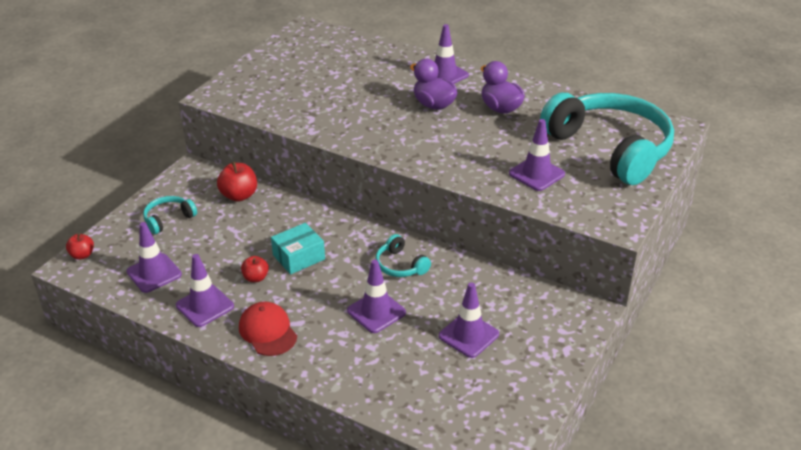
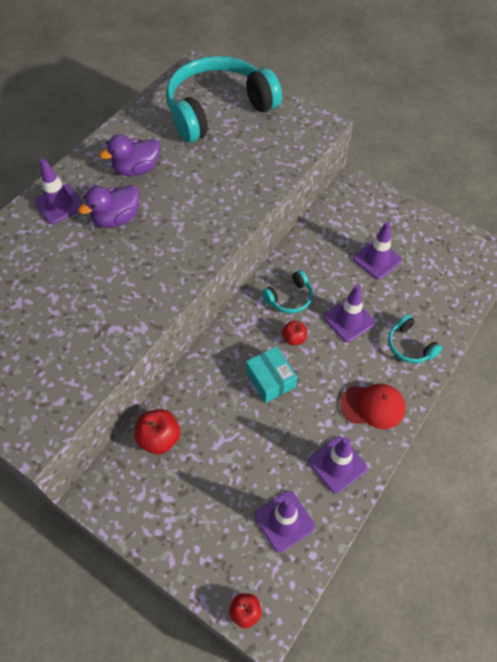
camera: 85 degrees left, 20 degrees up
turquoise headphones [143,196,197,234] -> turquoise headphones moved to [388,314,442,363]
red cap [239,301,297,356] -> red cap turned 150 degrees counterclockwise [340,384,405,429]
red apple [241,256,269,282] -> red apple moved to [282,321,307,345]
purple traffic cone [509,119,565,191] -> none

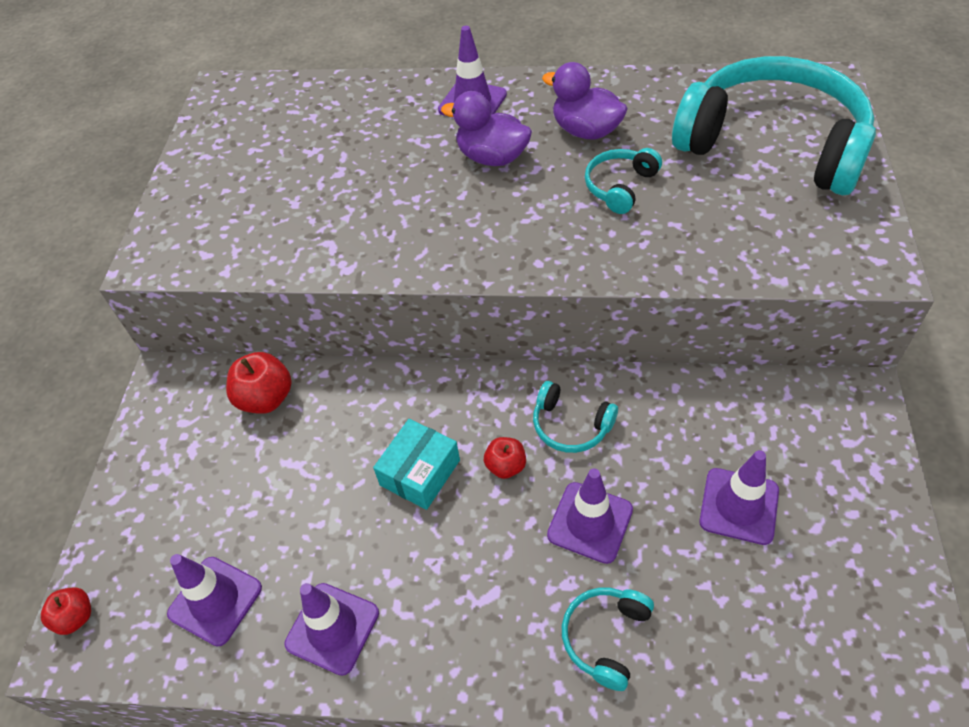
camera: 65 degrees right, 5 degrees down
red cap [340,384,405,429] -> none
none -> turquoise headphones [585,148,662,214]

